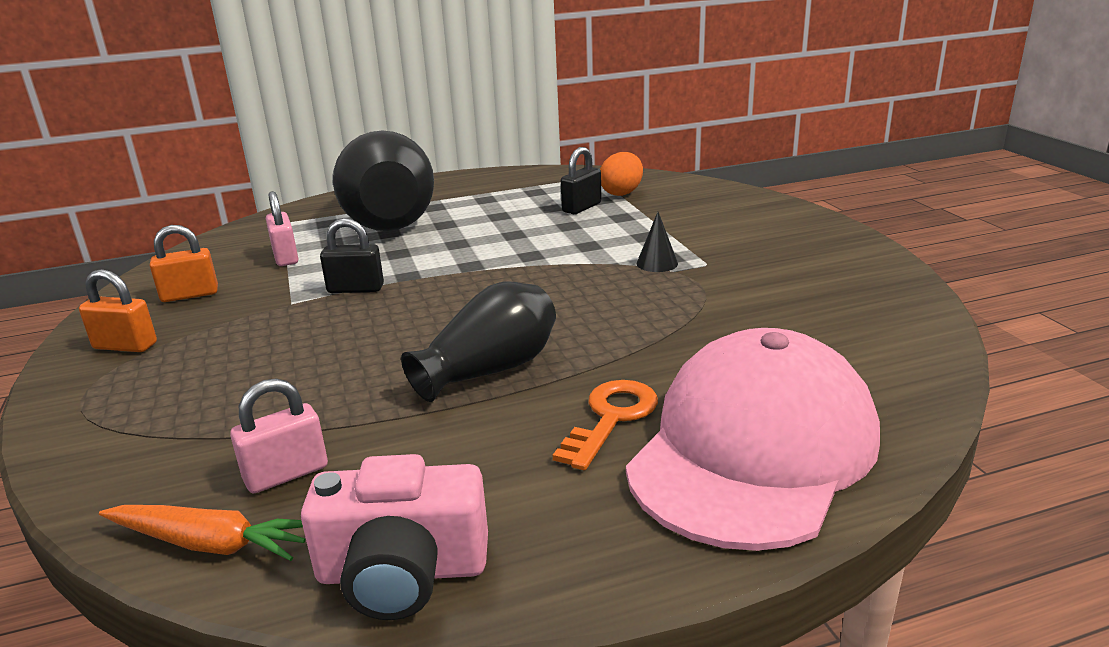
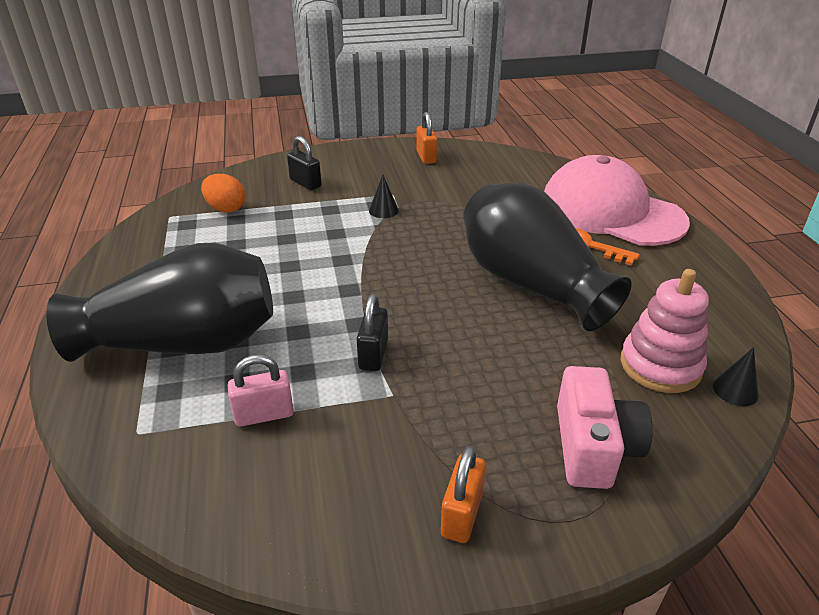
camera: 85 degrees left, 10 degrees up
orange carrot [99,505,305,561] -> black cone [713,347,759,406]
orange padlock [150,225,218,302] -> orange padlock moved to [416,112,437,164]
pink padlock [230,378,328,493] -> pink stacking toy [621,269,709,393]
pink camera [301,454,488,620] -> pink camera moved to [557,366,653,489]
black vase [401,281,556,402] -> black vase [463,183,632,331], size x1.64
black padlock [561,147,602,214] -> black padlock moved to [287,136,322,190]

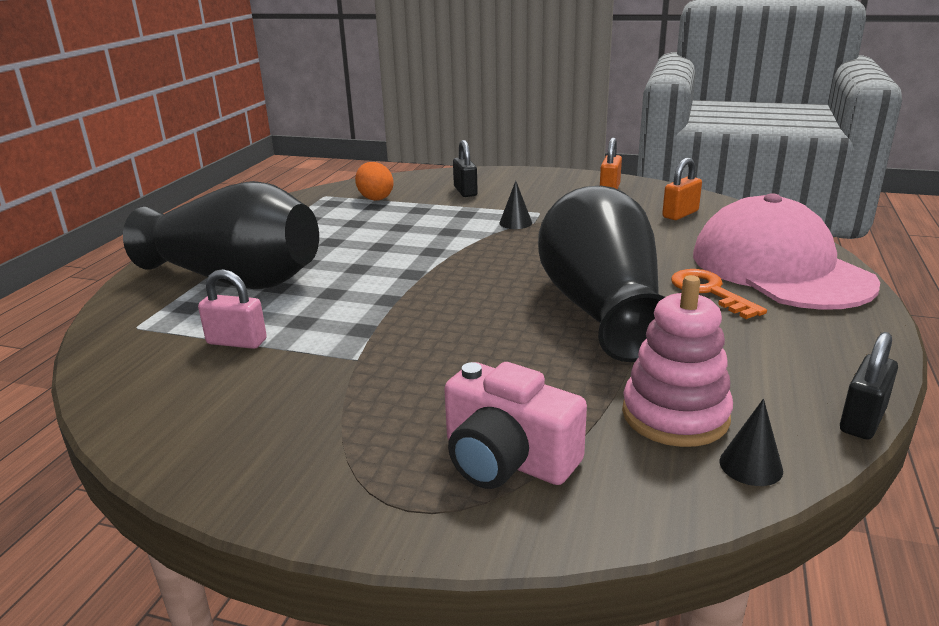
camera: 30 degrees right, 10 degrees down
black padlock [356,294,388,371] -> black padlock moved to [840,332,898,440]
orange padlock [441,446,486,543] -> orange padlock moved to [662,158,702,220]
pink camera [557,366,653,489] -> pink camera turned 90 degrees clockwise [444,362,587,489]

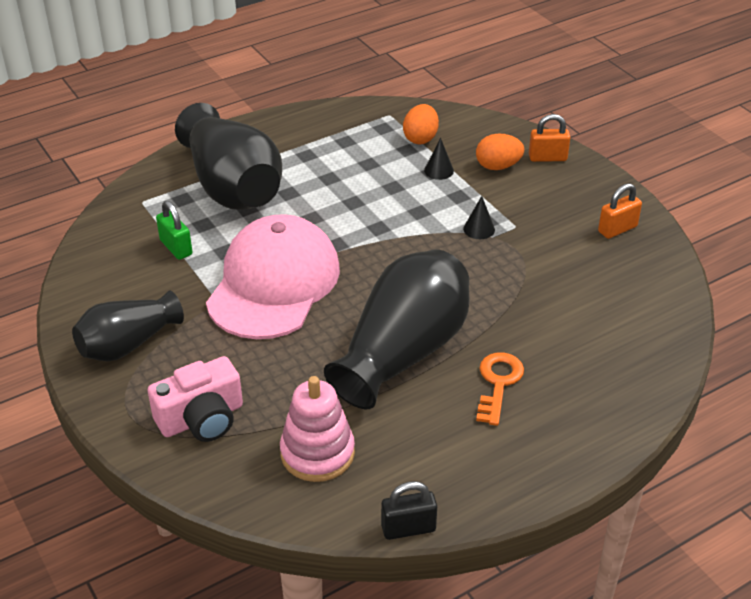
camera: 40 degrees right, 15 degrees up
pink padlock [198,269,267,349] -> green padlock [156,201,192,260]
pink camera [444,362,587,489] -> pink camera turned 105 degrees counterclockwise [148,356,243,442]
black padlock [453,140,478,197] -> orange egg [476,134,524,170]
orange padlock [662,158,702,220] -> orange padlock moved to [529,114,570,162]
pink cap [693,193,880,310] -> pink cap moved to [206,214,340,339]
black cone [720,399,783,486] -> black cone moved to [424,138,454,180]
none -> black vase [72,291,184,361]

